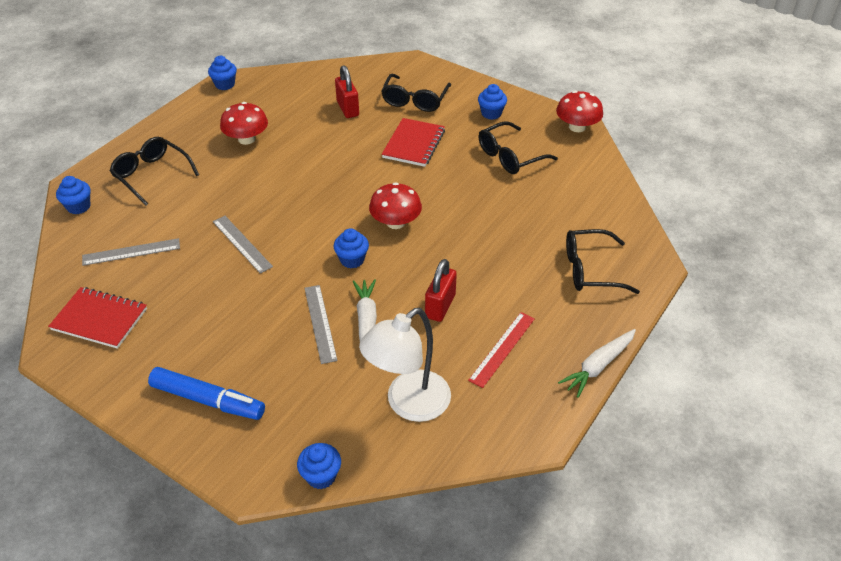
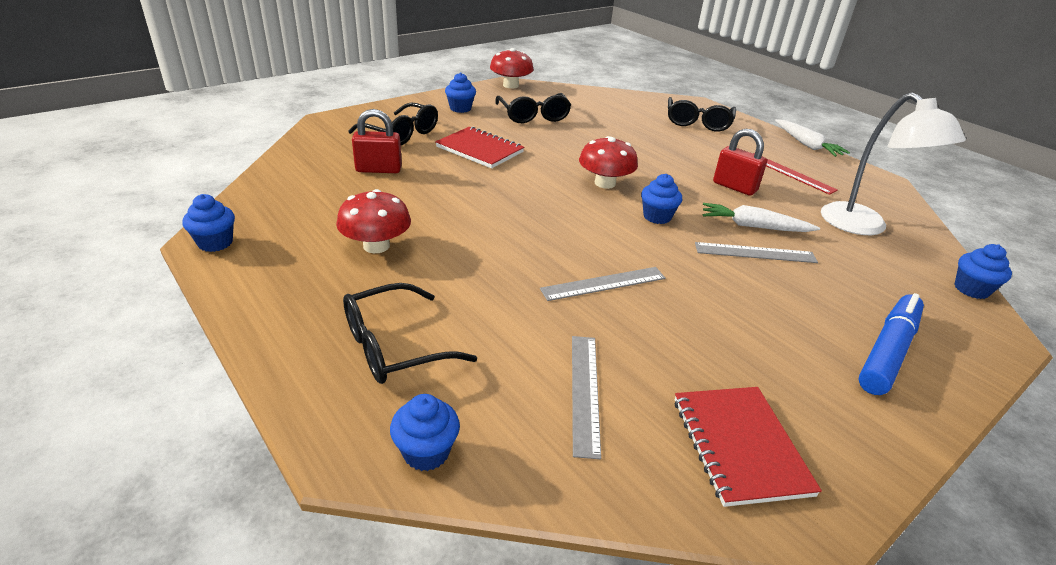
camera: 75 degrees left, 10 degrees down
red notebook [48,287,147,349] -> red notebook turned 45 degrees counterclockwise [675,387,822,507]

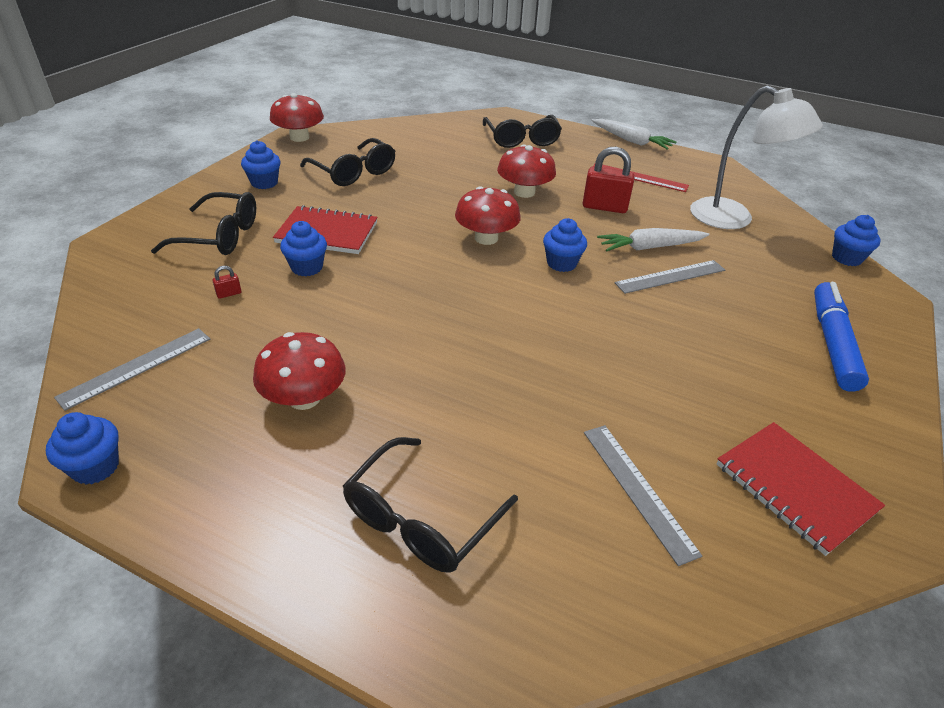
camera: 25 degrees left, 5 degrees up
red padlock [352,109,402,173] -> red padlock [212,266,241,299], size x0.42
blue cupcake [390,394,460,471] -> blue cupcake moved to [280,221,327,276]
grey ruler [540,267,666,301] -> grey ruler moved to [54,328,210,411]
none -> red mushroom [497,144,556,198]

